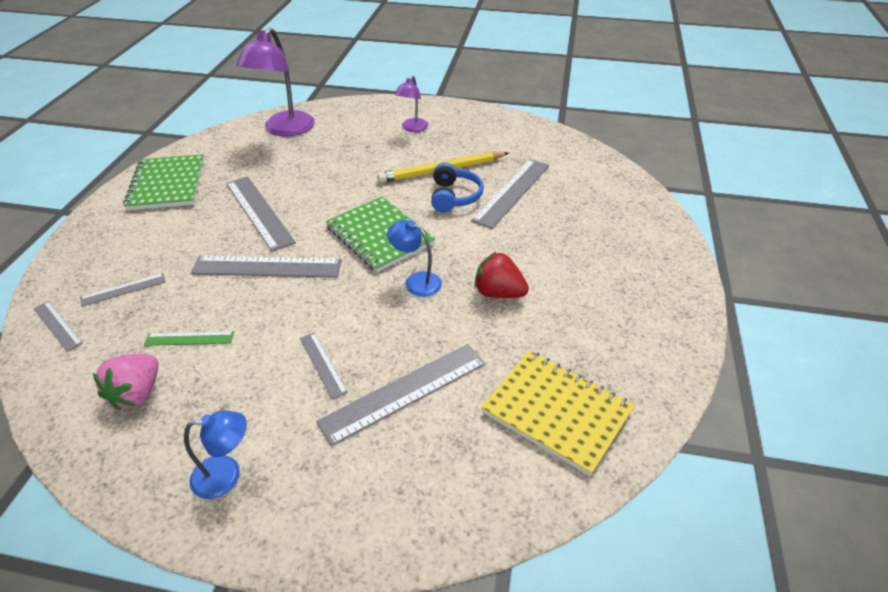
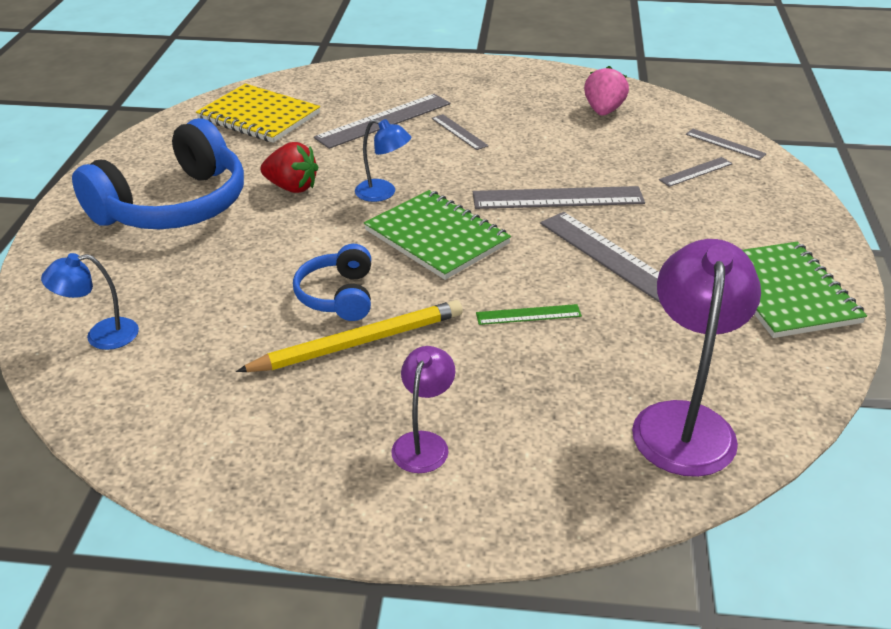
camera: 175 degrees right, 5 degrees down
green ruler [144,331,234,346] -> green ruler moved to [476,304,582,325]
blue lamp [184,410,247,499] -> blue lamp moved to [41,253,139,350]
grey ruler [471,159,549,229] -> none
none -> blue headphones [72,118,244,229]

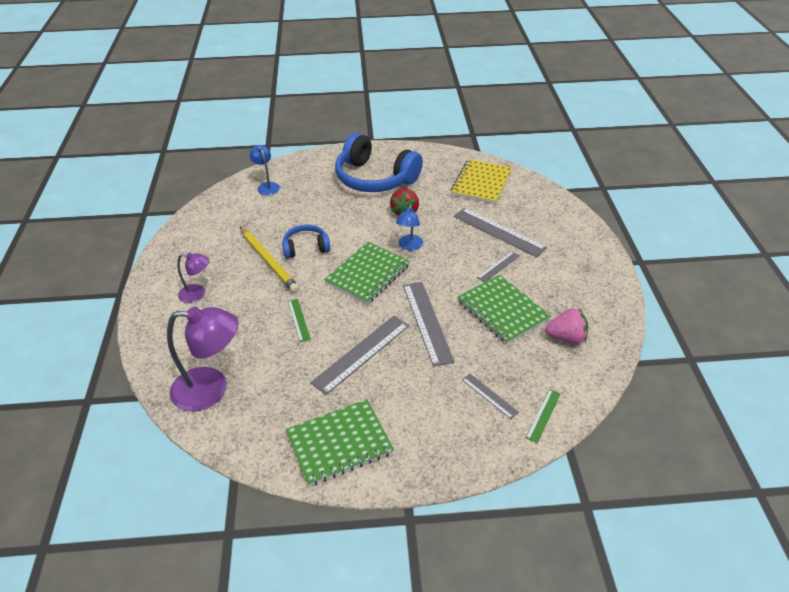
camera: 80 degrees right, 5 degrees up
grey ruler [686,129,767,160] -> green ruler [526,389,561,443]
none -> green notebook [457,275,551,344]

